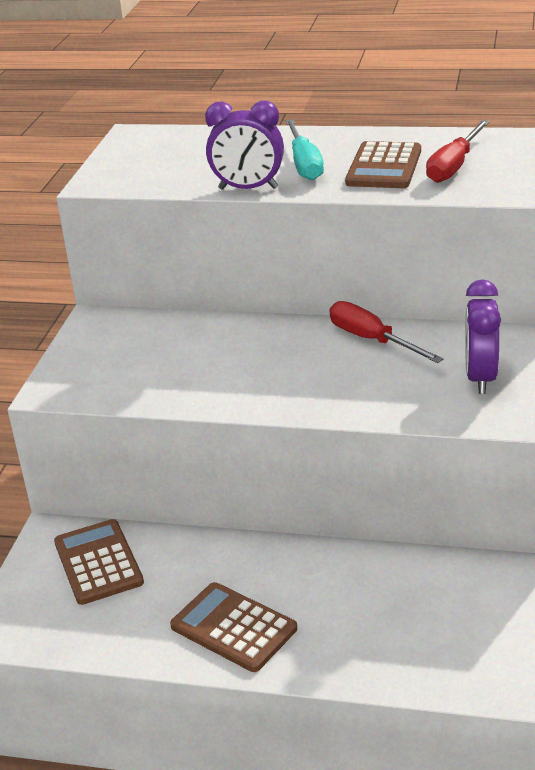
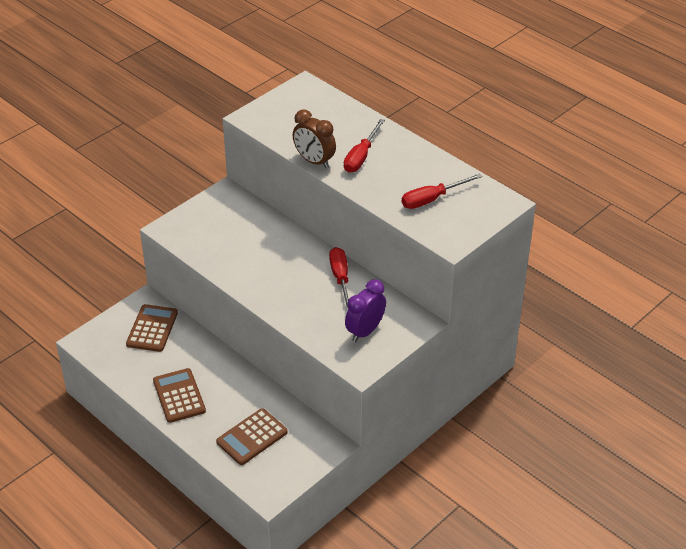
camera: 30 degrees right, 10 degrees up
purple clock [205,101,284,190] -> brown clock [293,109,336,169]
turquoise screwdriver [286,119,324,181] -> red screwdriver [344,119,385,173]
brown calculator [345,141,421,188] -> brown calculator moved to [216,408,288,465]

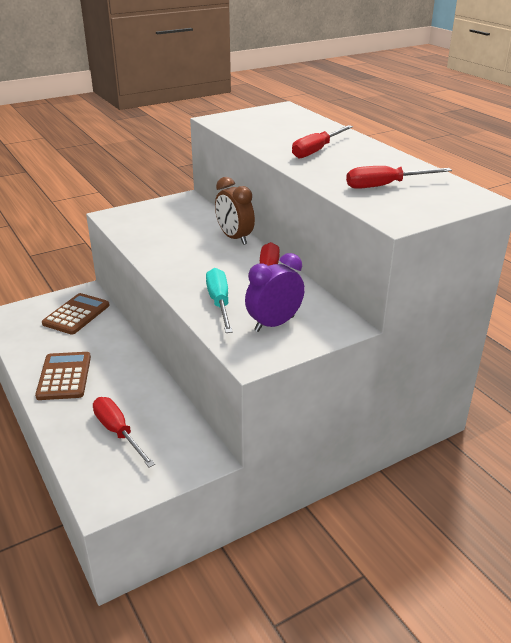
camera: 15 degrees right, 10 degrees down
brown calculator [216,408,288,465] -> red screwdriver [93,397,155,468]
brown clock [293,109,336,169] -> brown clock moved to [215,177,255,245]
none -> turquoise screwdriver [206,268,233,333]

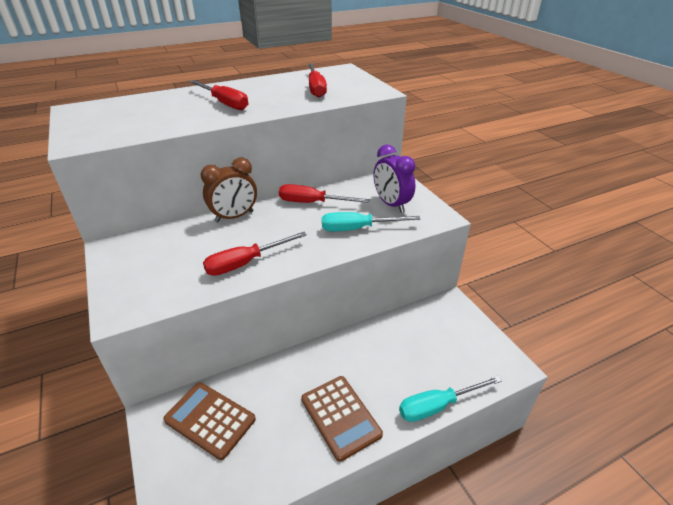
camera: 85 degrees left, 5 degrees up
brown calculator [35,352,91,400] -> brown calculator turned 120 degrees counterclockwise [301,376,383,462]
red screwdriver [93,397,155,468] -> red screwdriver moved to [203,232,307,276]
none -> turquoise screwdriver [399,376,502,422]

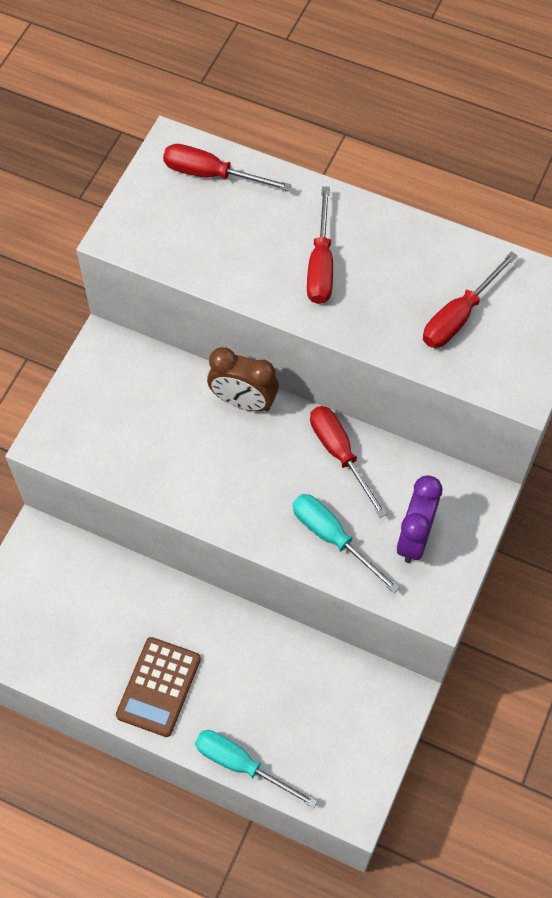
camera: 50 degrees right, 25 degrees up
brown calculator [163,382,256,460] -> none
red screwdriver [203,232,307,276] -> red screwdriver moved to [163,144,292,191]

